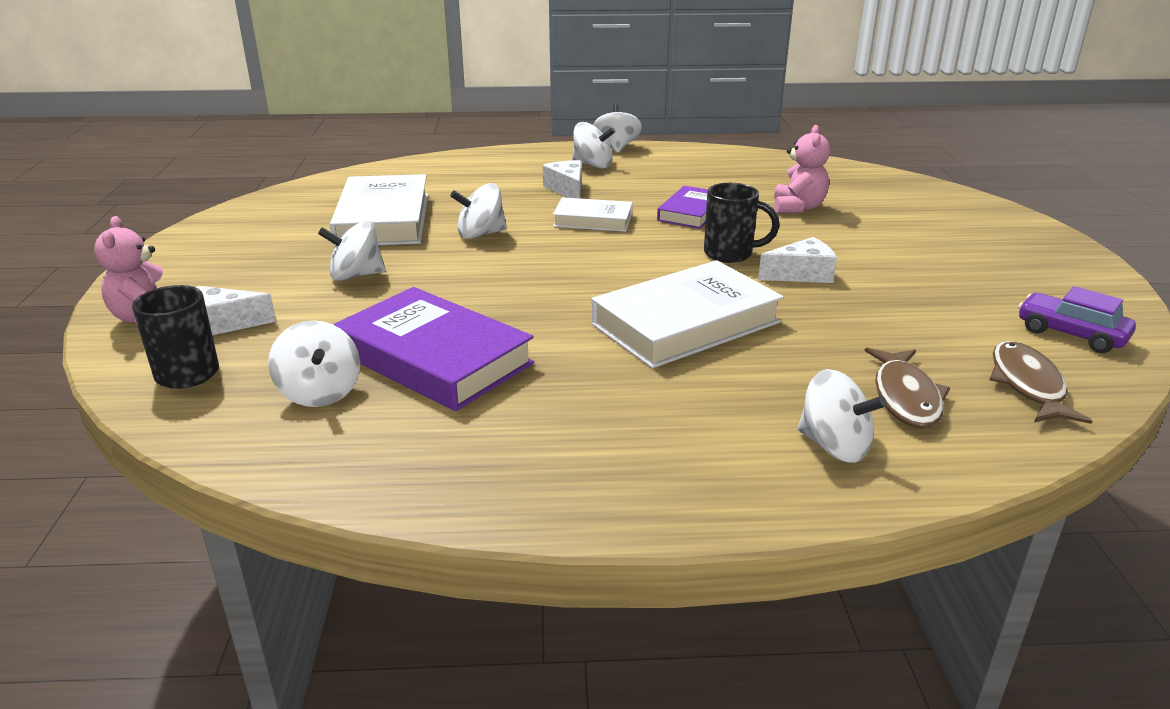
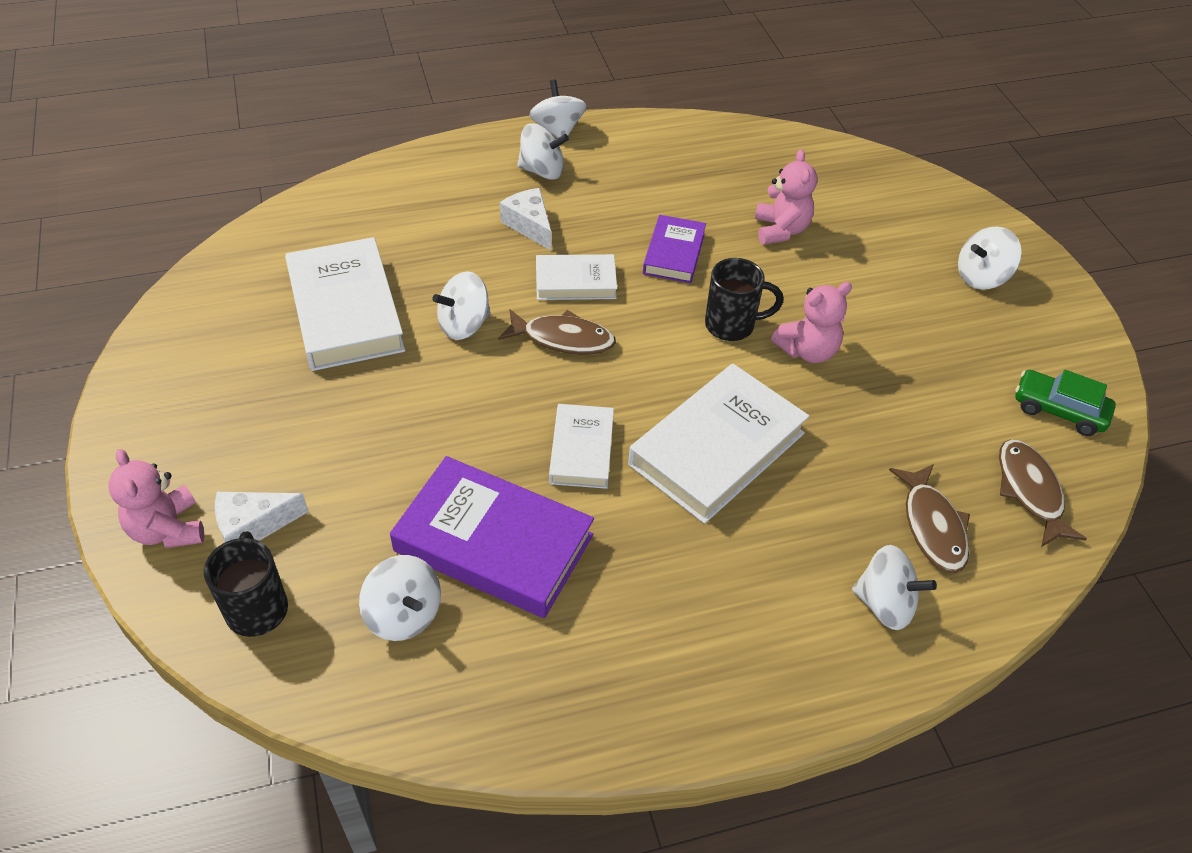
camera: 15 degrees left, 20 degrees up
white spinning top [318,220,386,281] -> white spinning top moved to [958,227,1022,290]
white cheese [758,237,837,283] -> pink teddy bear [771,282,852,363]
purple car [1018,286,1136,353] -> green car [1015,370,1116,436]
none -> brown fish [498,309,616,355]
none -> white book [549,404,614,489]

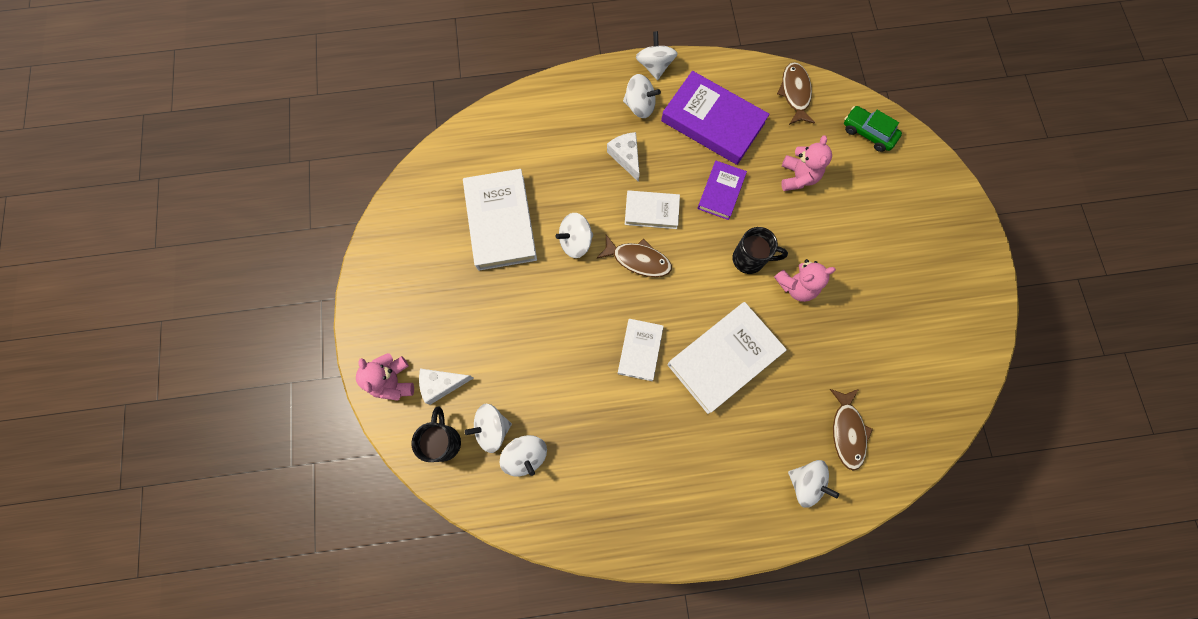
camera: 10 degrees right, 25 degrees up
purple book [390,456,594,618] -> purple book moved to [661,71,769,165]
white spinning top [958,227,1022,290] -> white spinning top moved to [464,404,512,453]
brown fish [999,440,1087,547] -> brown fish moved to [777,62,815,125]
green car [1015,370,1116,436] -> green car moved to [844,106,902,152]

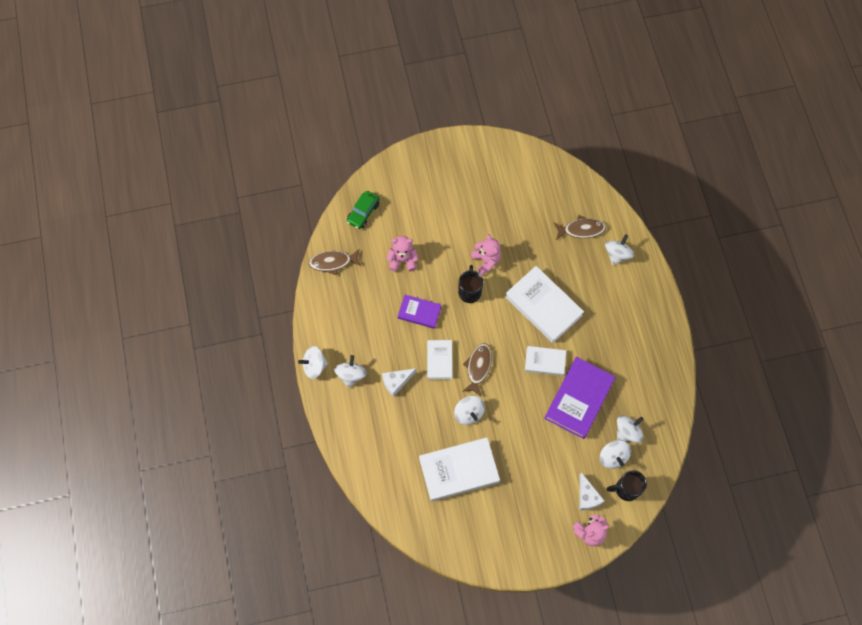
camera: 95 degrees left, 5 degrees down
purple book [661,71,769,165] -> purple book moved to [544,357,616,439]

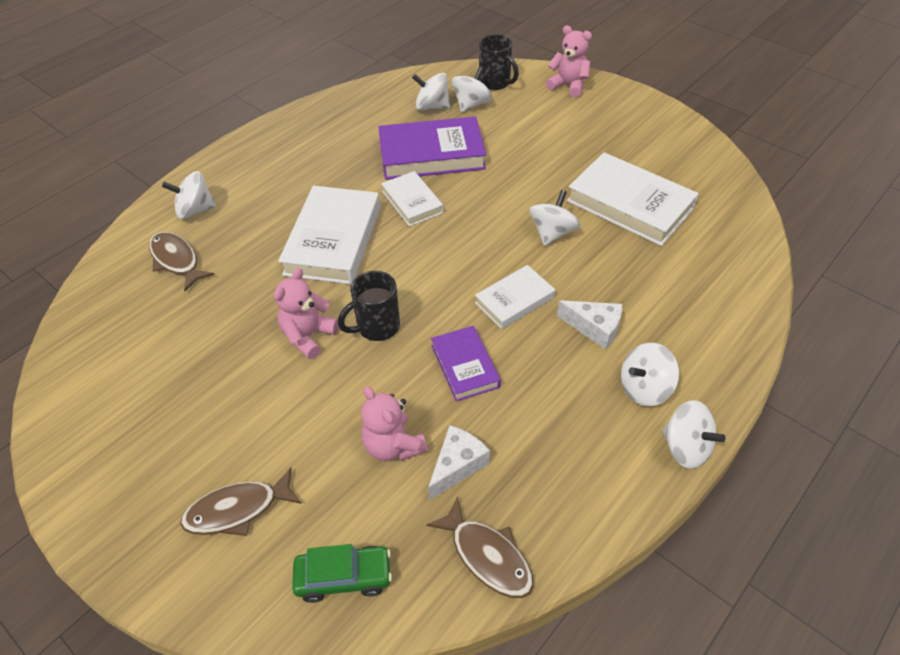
camera: 125 degrees left, 20 degrees down
brown fish [462,343,492,397] -> brown fish moved to [180,468,302,536]
white cheese [579,472,604,510] -> white cheese moved to [428,425,490,500]

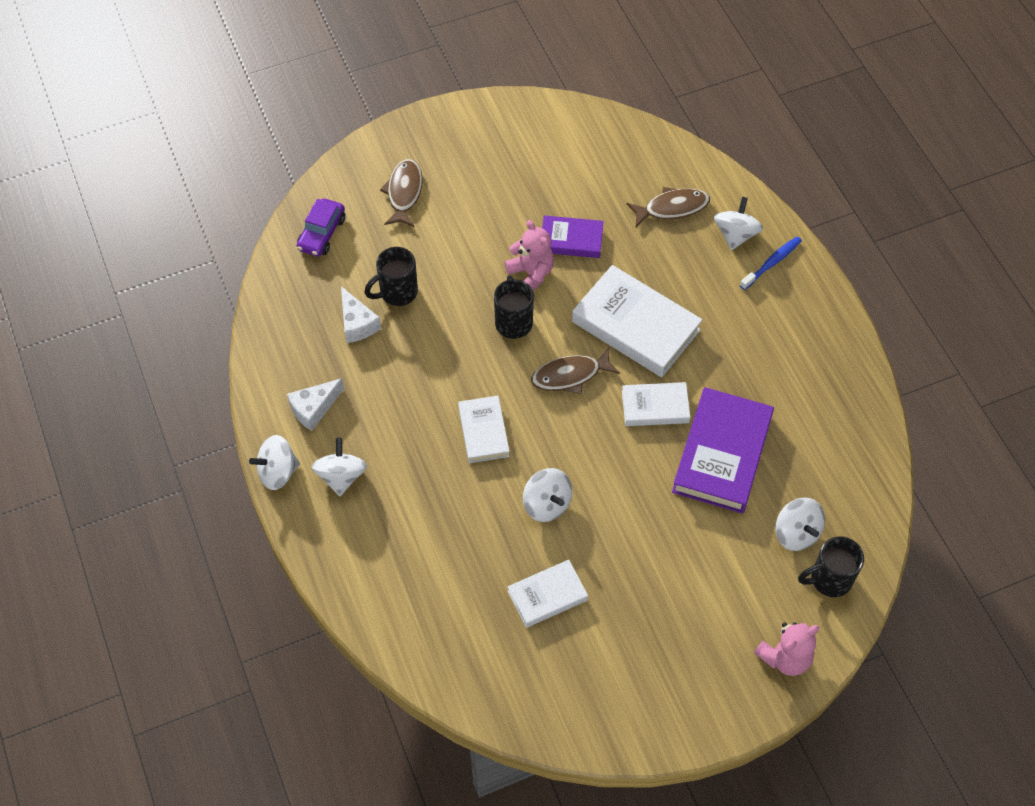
camera: 115 degrees right, 10 degrees up
green car [292,544,392,603] -> purple car [297,198,345,256]
pink teddy bear [361,387,428,461] -> black mug [364,247,418,306]
white spinning top [412,73,450,110] -> none
brown fish [426,497,534,598] -> brown fish moved to [531,348,620,394]
purple book [431,326,501,402] -> purple book moved to [542,215,604,258]
white cheese [557,300,622,350] -> white cheese moved to [287,378,344,431]
white book [567,152,699,246] -> white book [508,560,588,628], size x0.57
none -> blue toothbrush [740,237,802,290]

